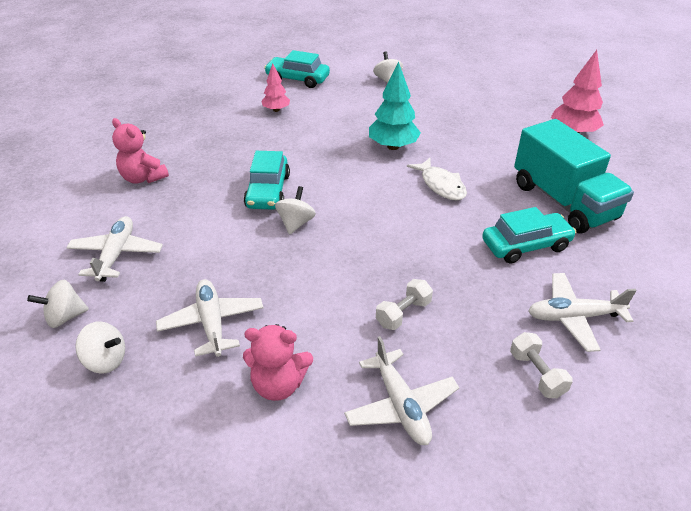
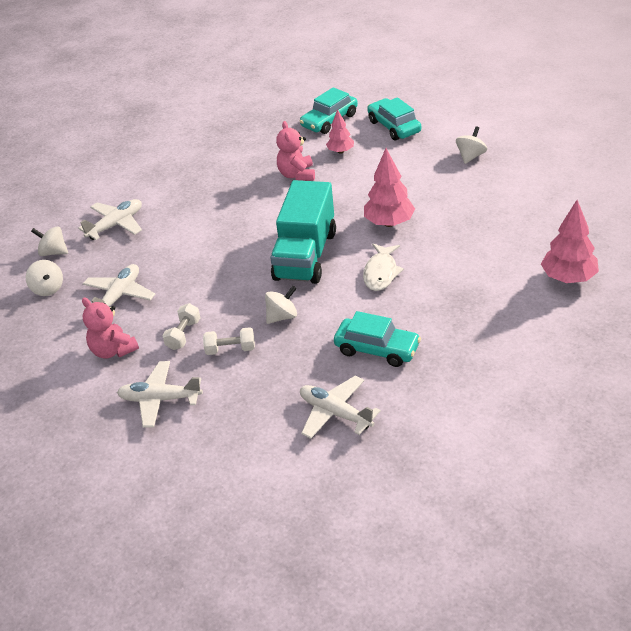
camera: 45 degrees right, 0 degrees up
pink teddy bear [112,118,169,184] -> pink teddy bear moved to [276,121,315,181]
turquoise car [244,151,290,210] -> turquoise car moved to [299,87,358,134]
white spinning top [275,186,316,235] -> white spinning top moved to [265,286,297,324]
white plane [344,336,459,445] -> white plane turned 75 degrees clockwise [117,361,203,427]
turquoise tree [369,62,421,150] -> pink tree [364,148,415,227]
white dumbbell [510,332,573,398] -> white dumbbell moved to [162,303,201,350]
turquoise truck [514,119,634,234] -> turquoise truck moved to [270,180,336,284]

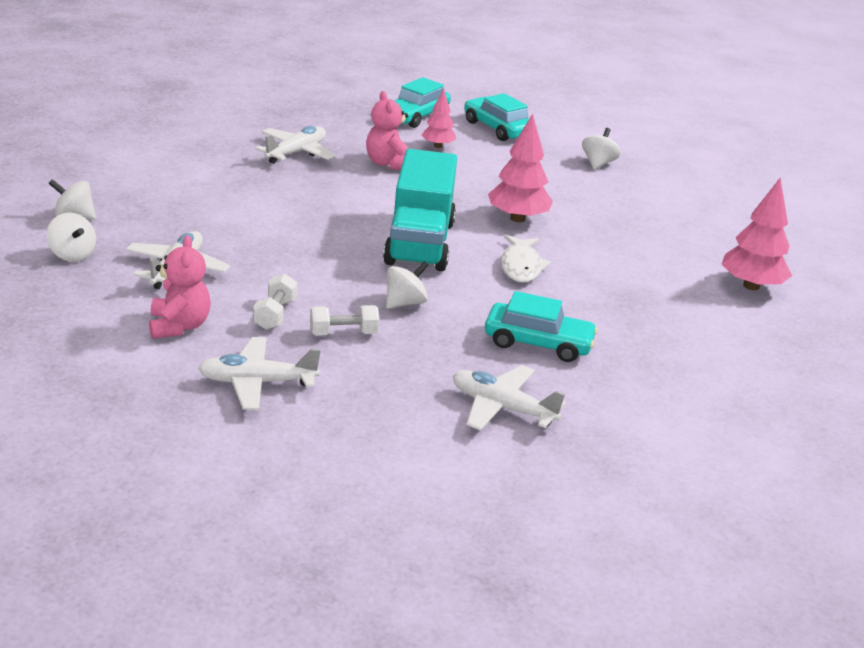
camera: 15 degrees left, 10 degrees down
white plane [78,199,142,240] -> white plane moved to [255,126,335,164]
pink teddy bear [82,297,139,359] -> pink teddy bear turned 135 degrees counterclockwise [149,235,211,339]

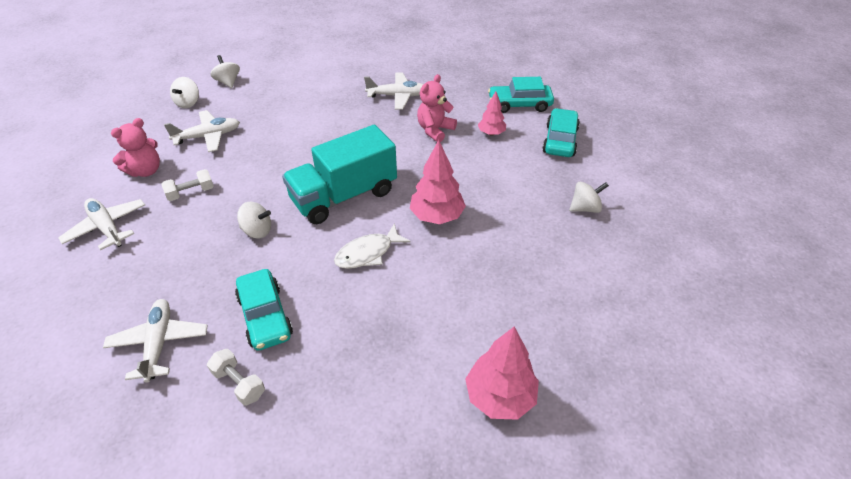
camera: 55 degrees right, 15 degrees up
white dumbbell [310,305,380,336] -> white dumbbell moved to [207,349,265,406]

